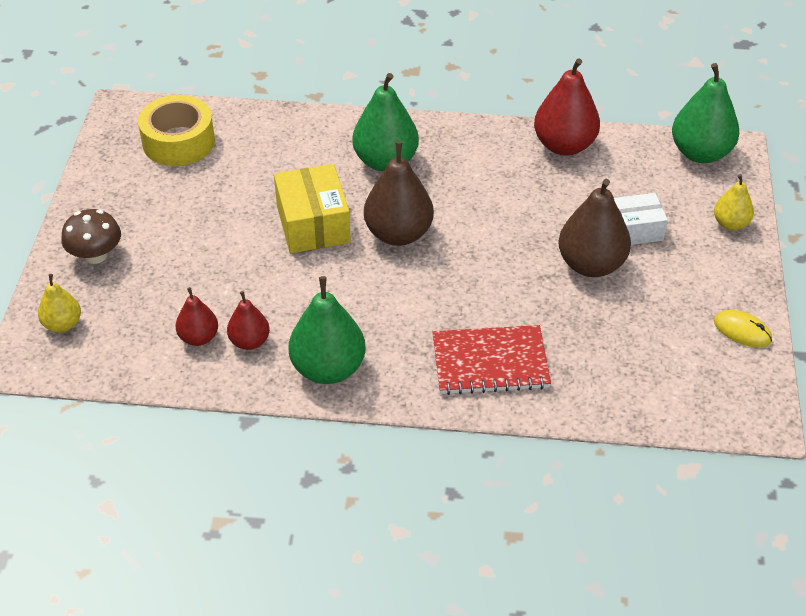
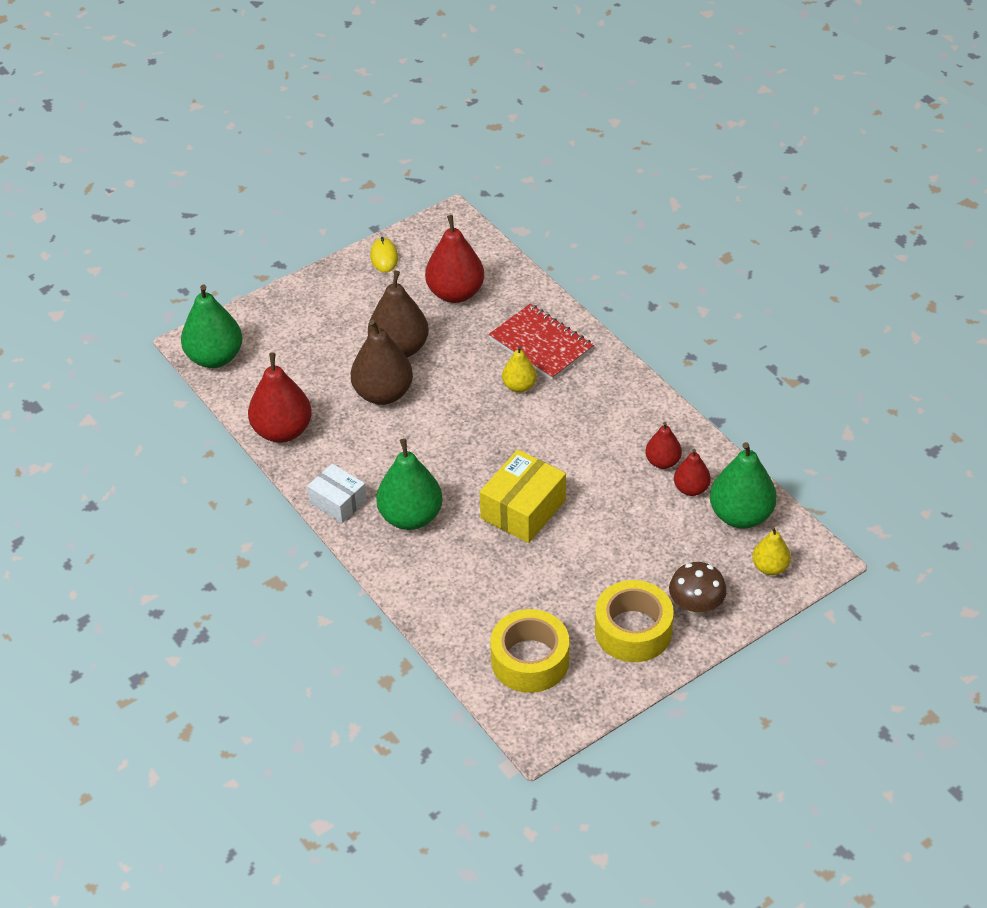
camera: 130 degrees left, 0 degrees up
green pear [289,276,366,384] -> green pear moved to [710,442,777,529]
brown pear [364,142,434,246] -> brown pear moved to [351,320,413,405]
white box [614,193,668,245] -> white box moved to [307,464,367,523]
yellow pear [714,174,754,230] -> yellow pear moved to [502,346,537,393]
none -> red pear [425,215,484,303]
none -> yellow tape [595,580,674,662]

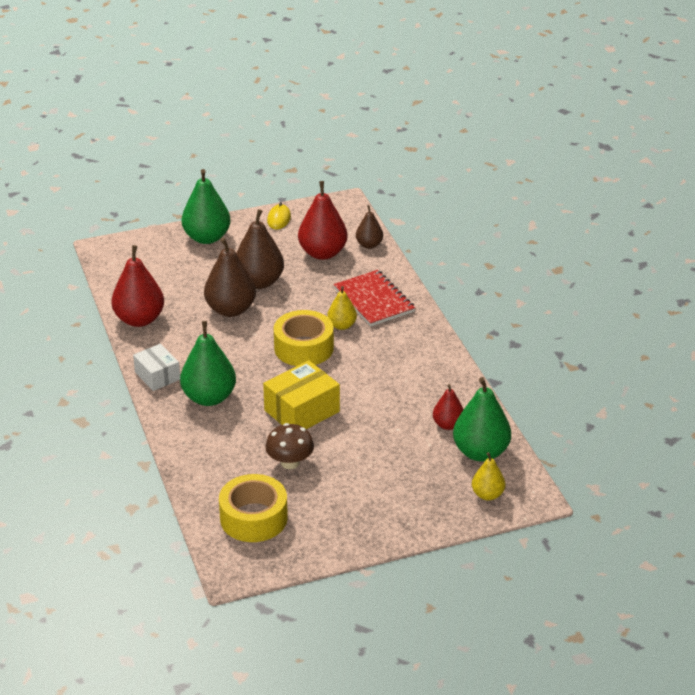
camera: 15 degrees right, 10 degrees down
green pear [181,285,243,368] -> green pear moved to [182,169,231,244]
yellow tape [595,580,674,662] -> yellow tape moved to [274,310,334,366]
red pear [645,422,682,469] -> none
brown mushroom [669,562,727,614] -> brown mushroom moved to [265,423,314,469]
none -> brown pear [356,205,383,249]

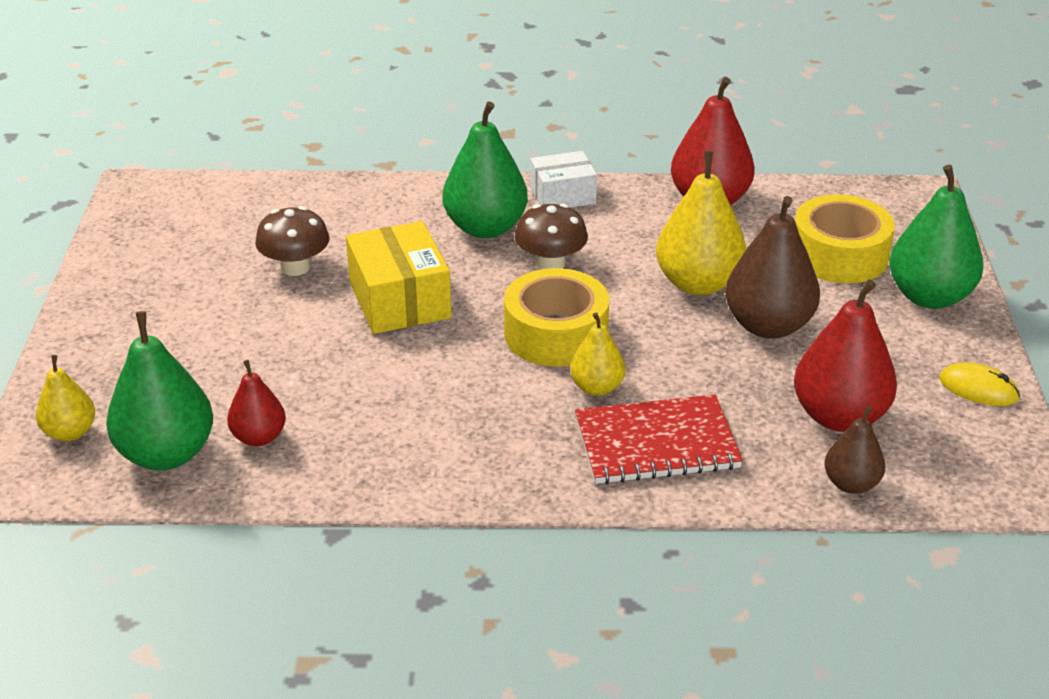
camera: 110 degrees right, 0 degrees up
brown pear [204,238,256,317] -> yellow pear [656,151,747,295]
yellow tape [219,474,288,542] -> yellow tape moved to [795,194,895,284]
none -> brown mushroom [515,203,588,270]

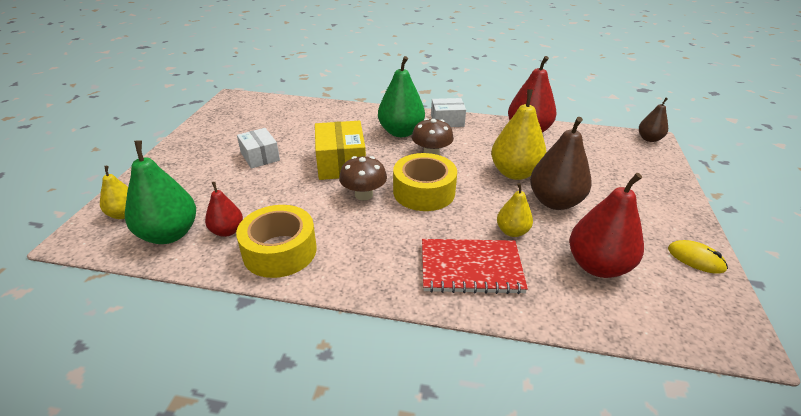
camera: 10 degrees right, 0 degrees up
brown mushroom [255,206,330,276] -> brown mushroom moved to [339,156,387,200]
yellow pear [570,312,625,396] -> yellow pear moved to [497,183,533,237]
yellow tape [795,194,895,284] -> yellow tape moved to [236,205,317,278]
brown pear [824,406,885,494] -> brown pear moved to [639,98,668,142]
green pear [889,165,984,309] -> none
none -> white box [237,128,280,169]

